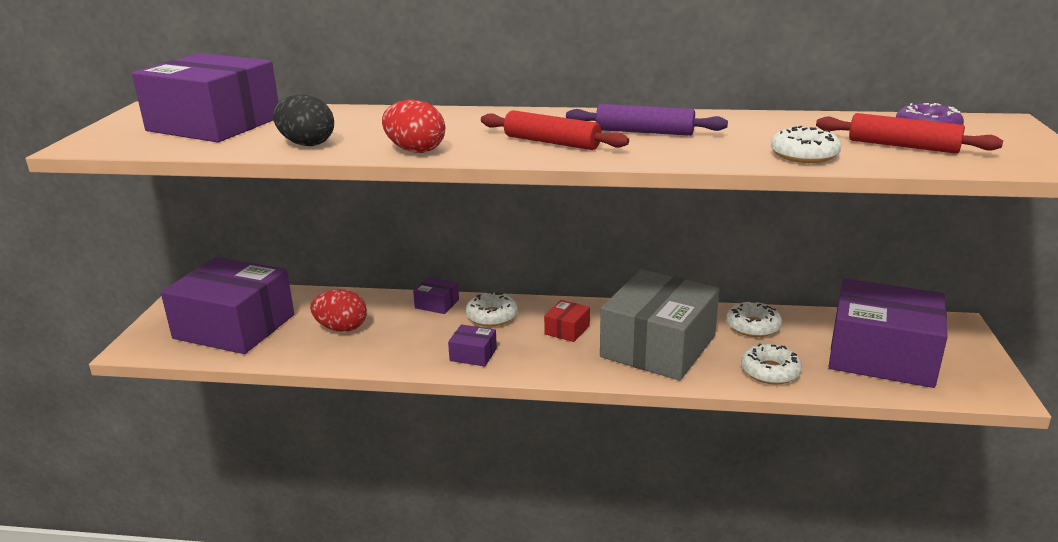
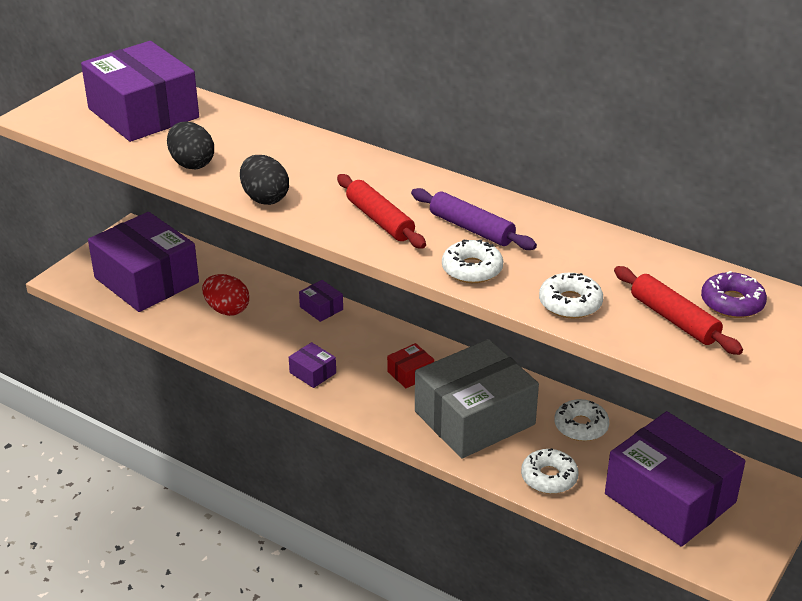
camera: 25 degrees right, 10 degrees up
red egg [382,100,445,153] -> black egg [240,155,289,205]
white donut [466,291,518,327] -> white donut moved to [442,239,503,283]

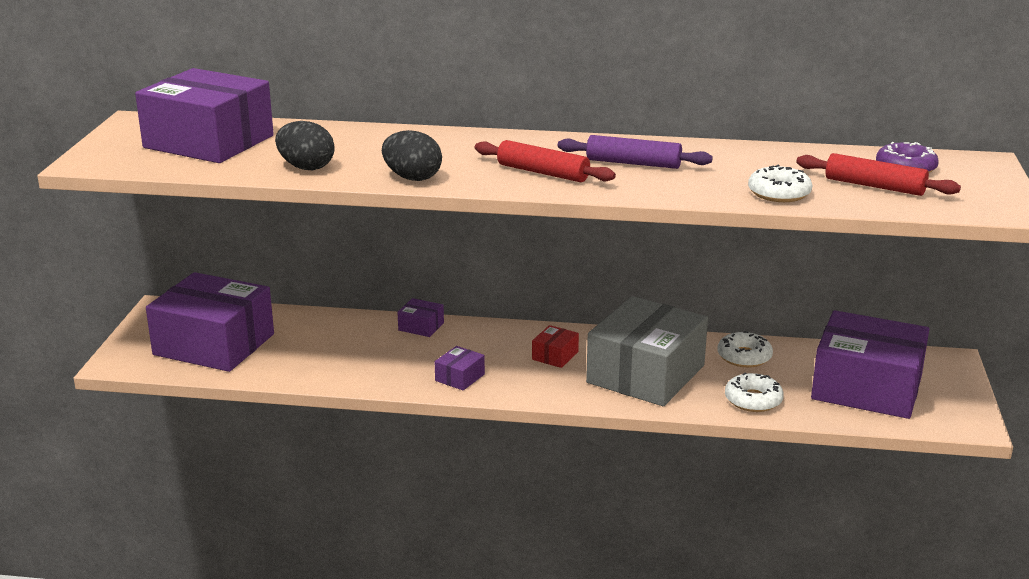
camera: 25 degrees left, 10 degrees down
red egg [202,274,249,316] -> none
purple box [289,342,336,388] -> purple box turned 75 degrees counterclockwise [435,346,485,390]
white donut [442,239,503,283] -> none

